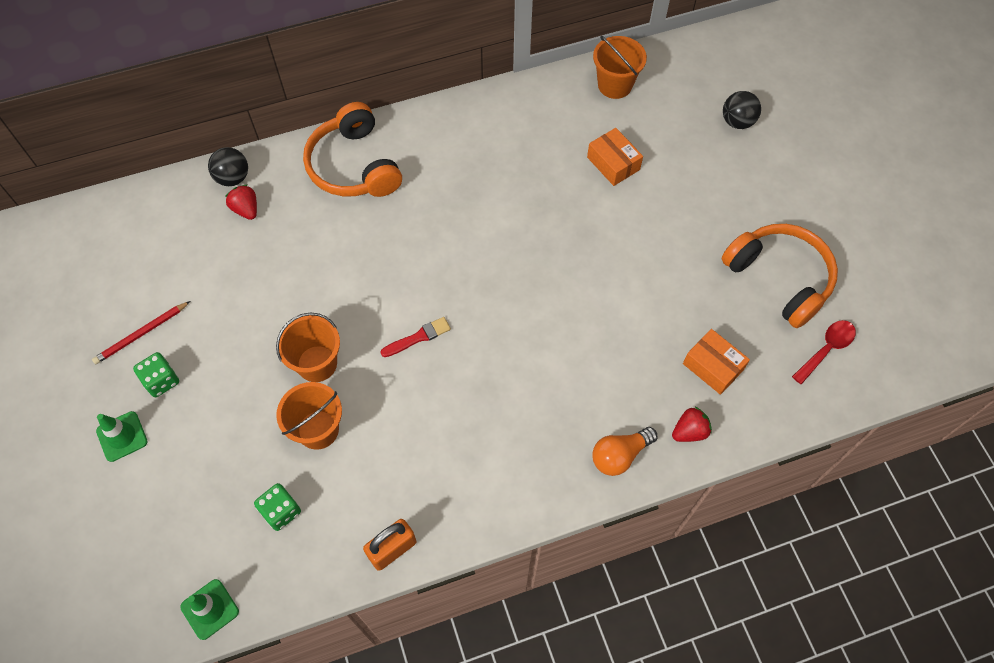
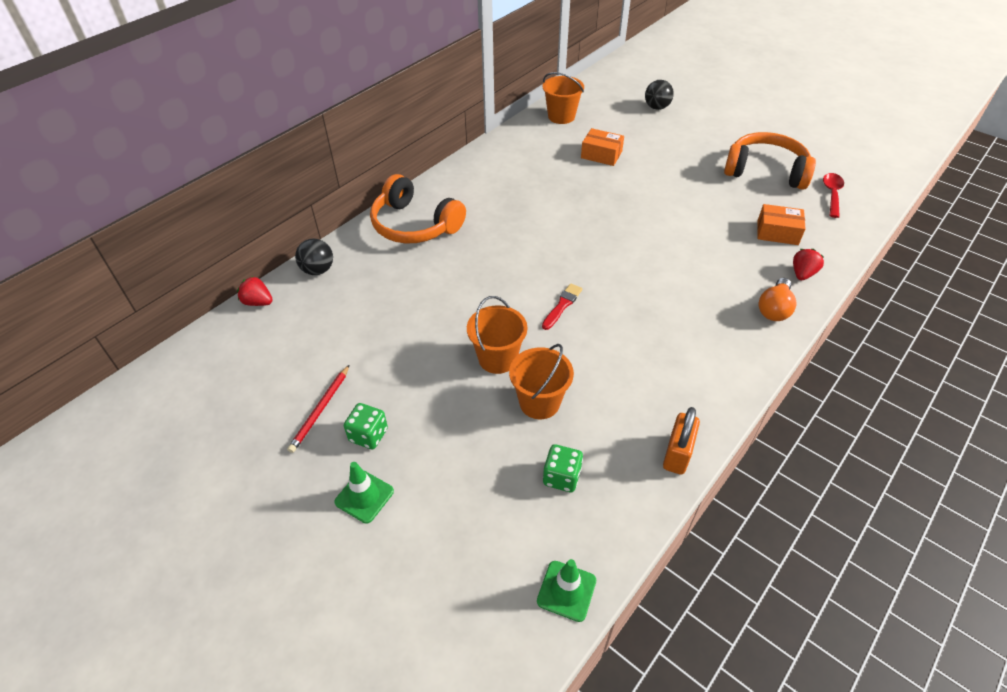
camera: 30 degrees left, 15 degrees down
red strawberry [225,185,257,220] -> red strawberry moved to [237,276,273,306]

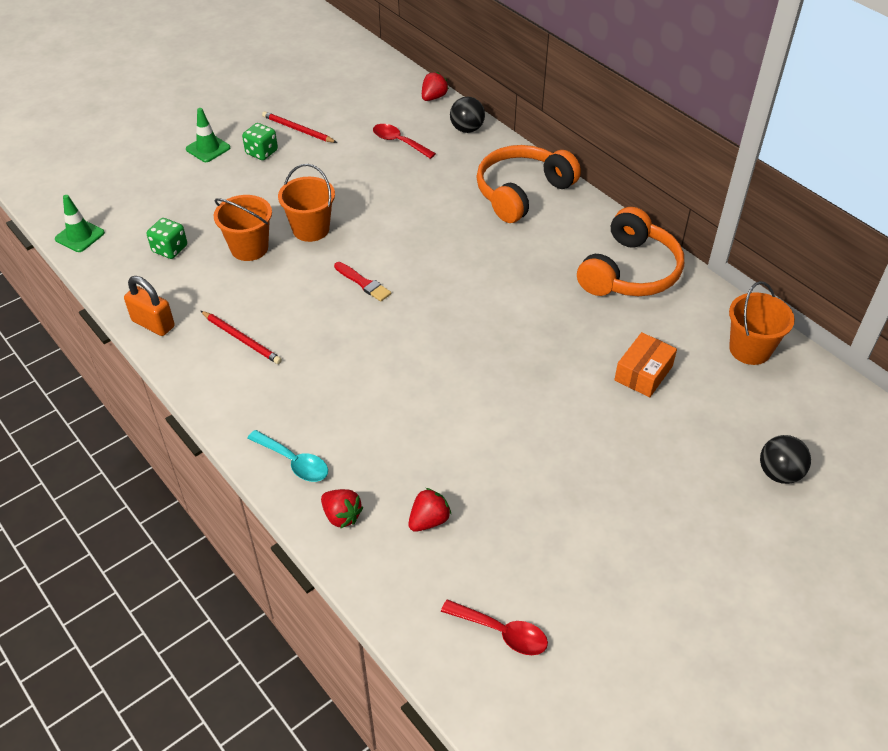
camera: 100 degrees right, 0 degrees up
orange headphones [724,132,816,190] -> orange headphones moved to [577,207,684,296]
orange box [757,204,806,245] -> red strawberry [408,488,451,532]
orange light bulb [759,278,796,321] -> turquoise spoon [247,430,328,482]
none -> red pencil [201,311,282,364]
none -> red spoon [373,124,436,159]

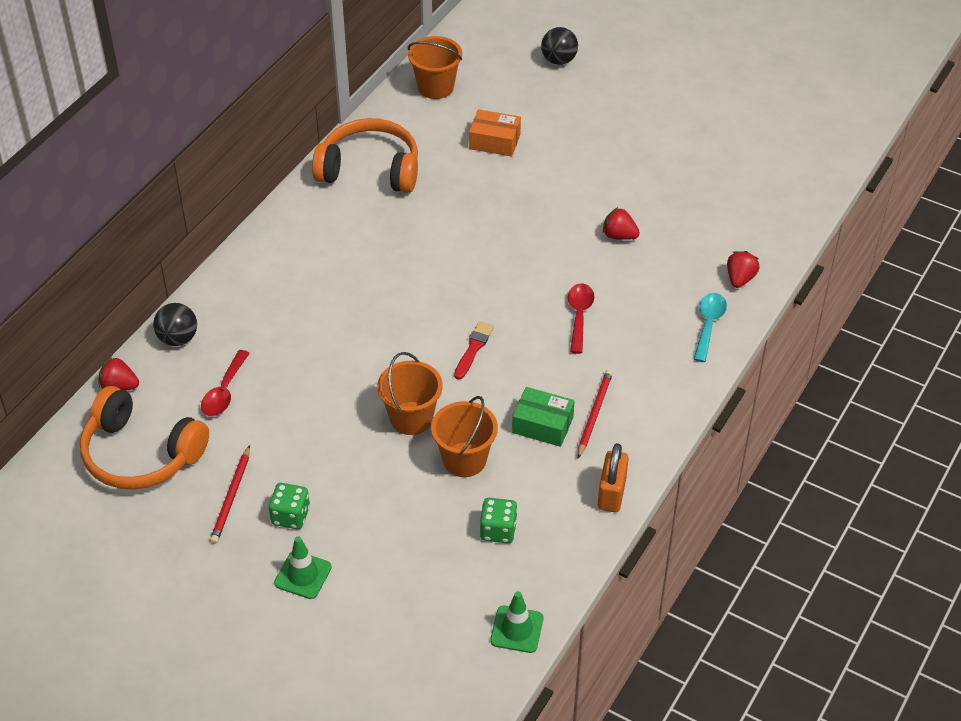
camera: 110 degrees left, 0 degrees up
red strawberry [408,488,451,532] -> red strawberry moved to [603,207,640,240]
red spoon [441,599,548,655] -> red spoon moved to [568,283,594,354]
orange headphones [476,145,581,223] -> orange headphones moved to [80,386,209,490]
none -> green box [512,387,575,447]

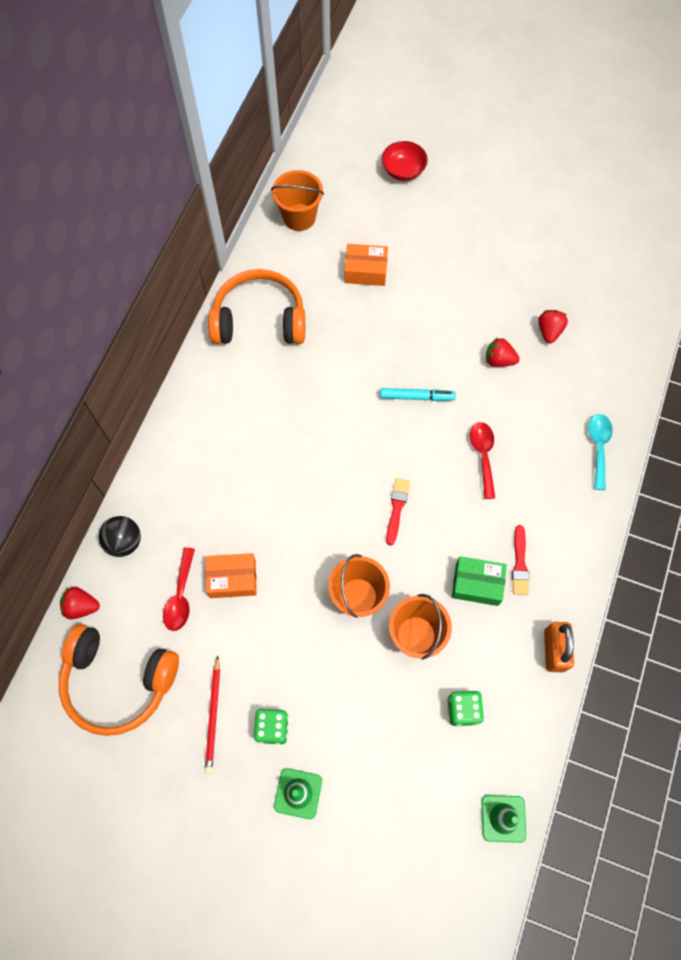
camera: 10 degrees left, 20 degrees up
black ball [541,27,578,65] -> red bowl [382,141,428,181]
red pencil [578,369,613,458] -> red brush [512,525,529,595]
red strawberry [727,251,760,288] -> red strawberry moved to [538,310,568,344]
none -> orange box [206,553,257,598]
none -> turquoise marker [380,388,456,401]

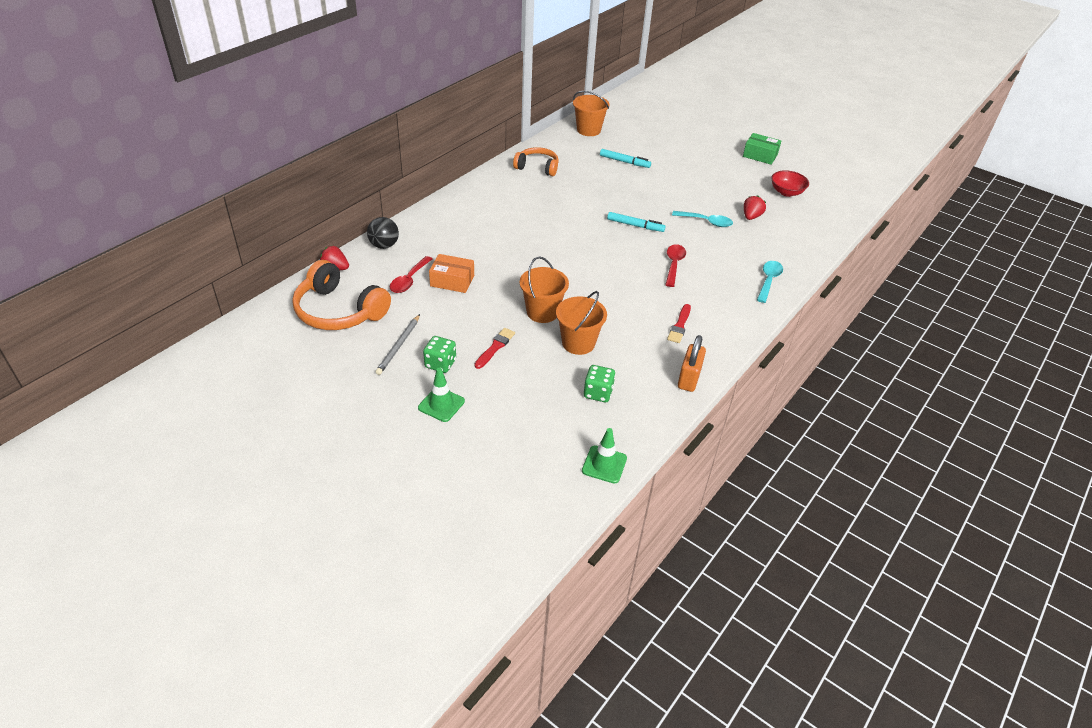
camera: 15 degrees right, 25 degrees down
red pencil [205,656,220,773] -> grey pencil [376,314,420,375]
orange headphones [208,269,305,344] -> orange headphones [513,147,559,176], size x0.62
orange box [344,244,388,286] -> turquoise marker [600,149,651,168]
red bowl [382,141,428,181] -> red bowl moved to [771,170,809,197]
red brush [386,478,410,546] -> red brush moved to [474,328,515,369]
green box [452,556,507,606] -> green box moved to [743,133,781,165]
red strawberry [486,337,520,367] -> turquoise spoon [672,211,733,227]

